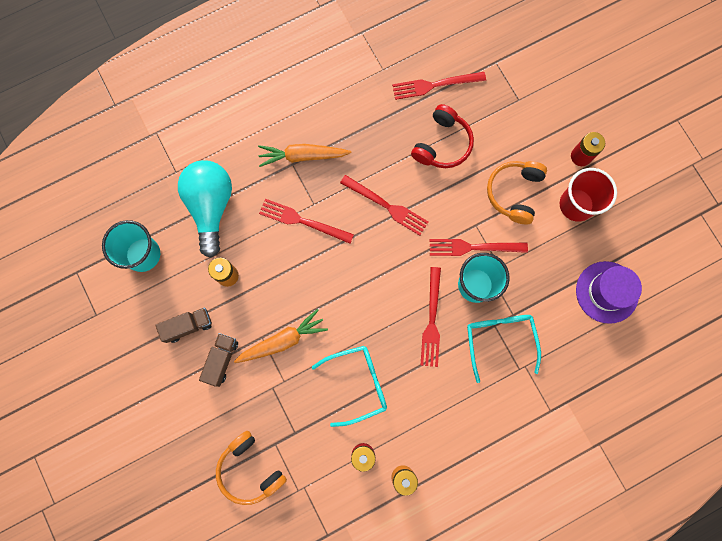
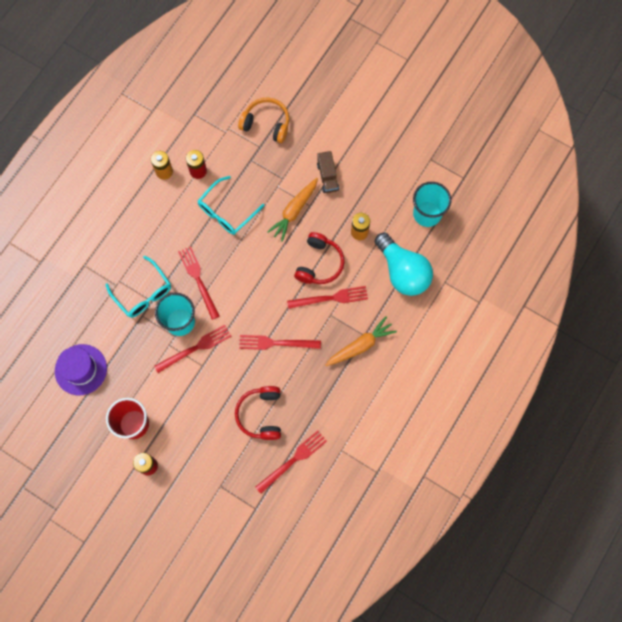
camera: 150 degrees right, 5 degrees down
brown truck [155,308,212,343] -> none
orange headphones [487,161,547,224] -> none
none -> red headphones [294,232,345,284]

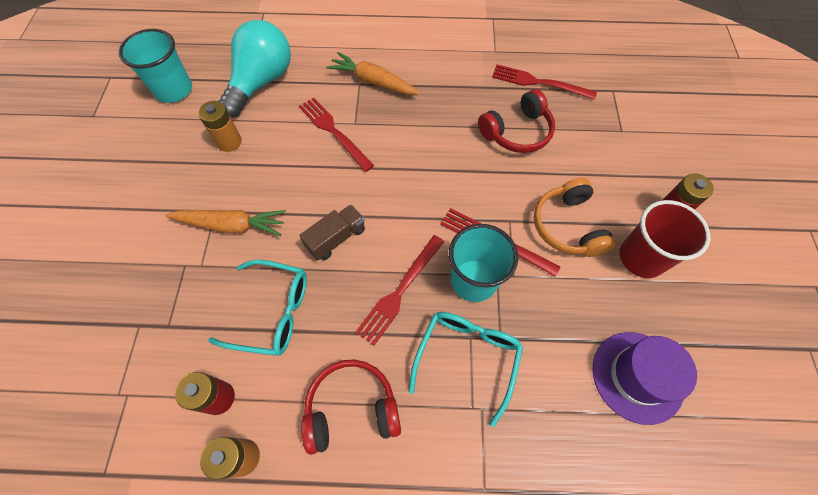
camera: 120 degrees left, 10 degrees down
orange headphones [238,98,289,143] -> orange headphones moved to [534,178,615,257]
red fork [239,335,321,350] -> none
red headphones [294,232,345,284] -> red headphones moved to [301,359,401,455]
brown truck [317,151,339,193] -> brown truck moved to [299,205,365,261]

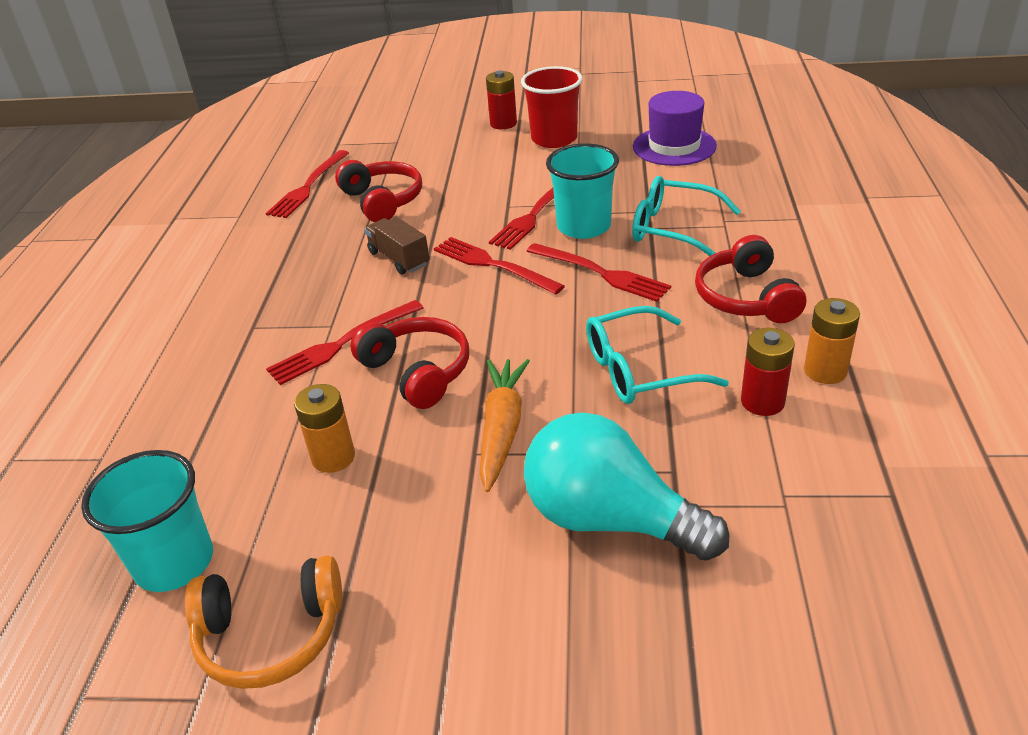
camera: 85 degrees left, 25 degrees down
turquoise glasses [208,260,307,356] -> turquoise glasses turned 120 degrees counterclockwise [586,306,729,404]
turquoise light bulb [219,20,291,117] -> turquoise light bulb moved to [524,412,729,561]
brown truck [299,205,365,261] -> brown truck moved to [365,217,429,274]
orange carrot [326,52,420,95] -> none
orange headphones [534,178,615,257] -> orange headphones moved to [185,556,342,689]
none -> red headphones [350,317,469,409]
none -> red fork [434,237,565,295]

